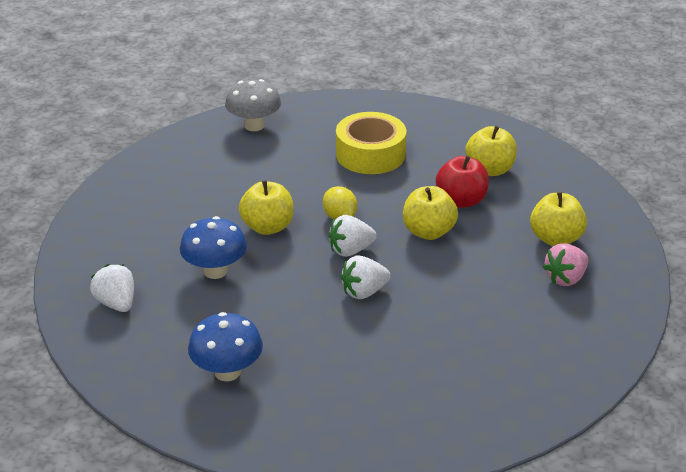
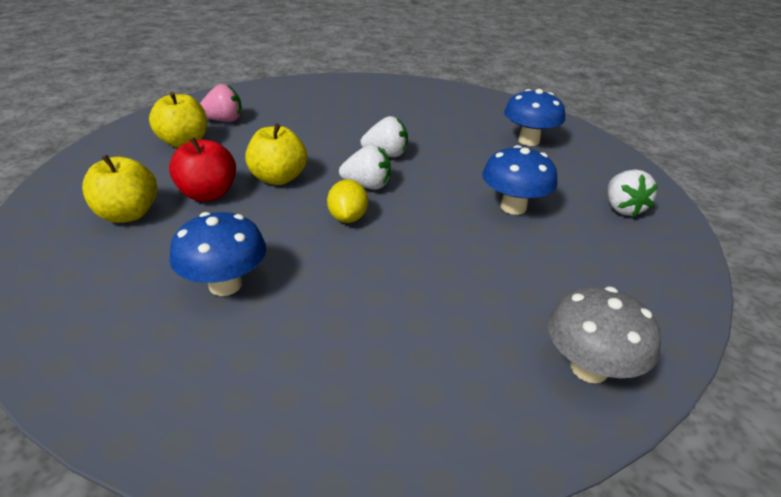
camera: 155 degrees left, 0 degrees up
grey mushroom [225,79,281,131] -> grey mushroom moved to [548,287,661,383]
yellow apple [239,180,294,235] -> none
yellow tape [336,112,406,174] -> blue mushroom [170,212,266,296]

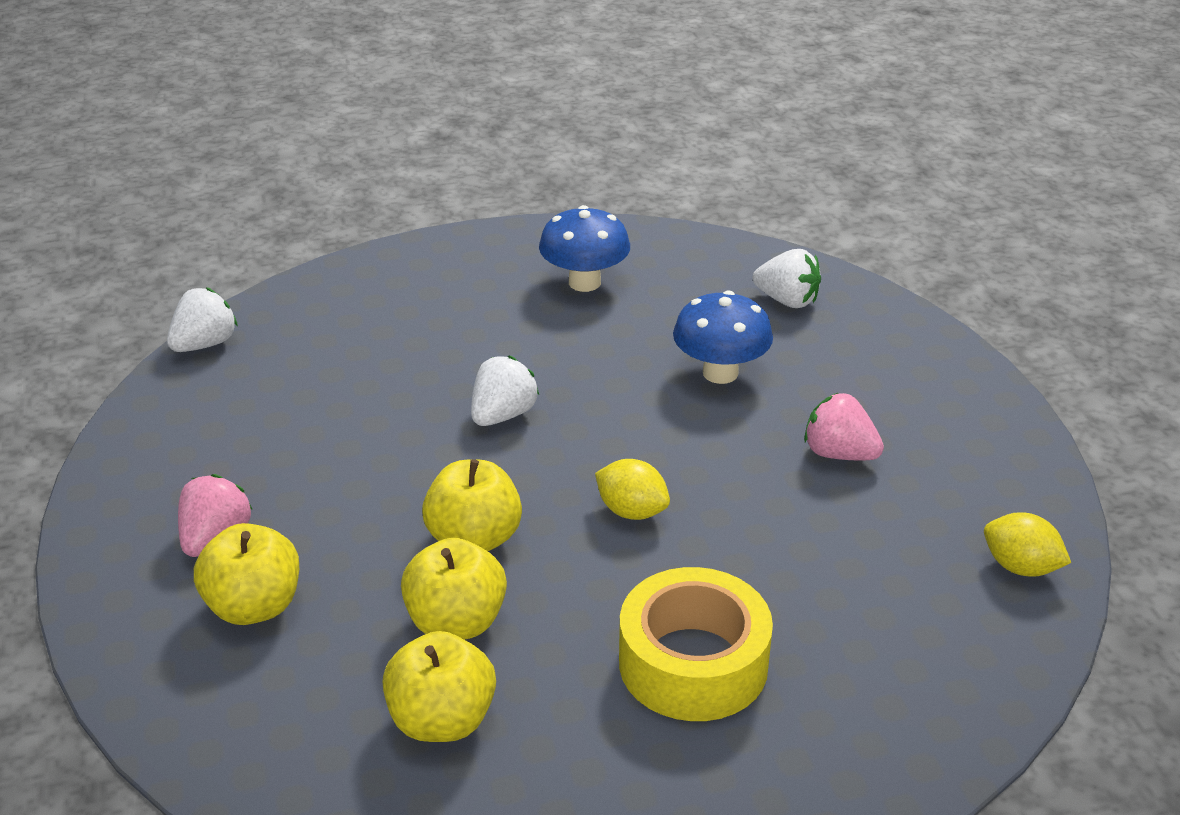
camera: 55 degrees left, 0 degrees up
red apple [169,137,236,202] -> yellow apple [401,538,507,639]
blue mushroom [170,212,266,296] -> yellow tape [619,567,773,721]
white strawberry [339,145,391,190] -> white strawberry moved to [167,287,238,352]
grey mushroom [548,287,661,383] -> none
none -> pink strawberry [804,393,884,460]
none -> yellow lemon [984,512,1071,577]

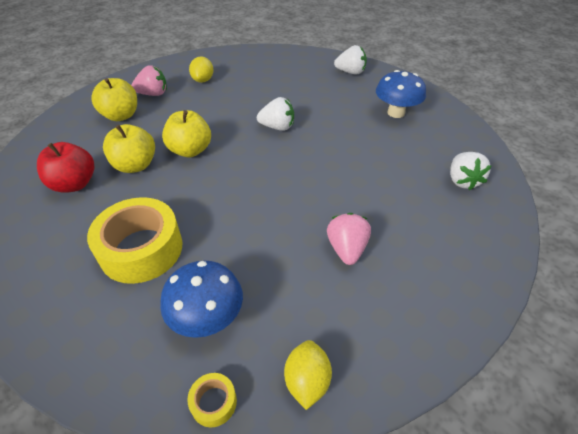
camera: 60 degrees right, 10 degrees up
white strawberry [167,287,238,352] -> white strawberry moved to [334,45,367,75]
yellow apple [383,631,496,742] -> red apple [37,142,94,193]
yellow lemon [595,459,670,520] -> yellow lemon moved to [189,56,213,83]
blue mushroom [673,290,773,384] -> blue mushroom moved to [160,261,243,338]
none -> yellow tape [187,373,237,427]

